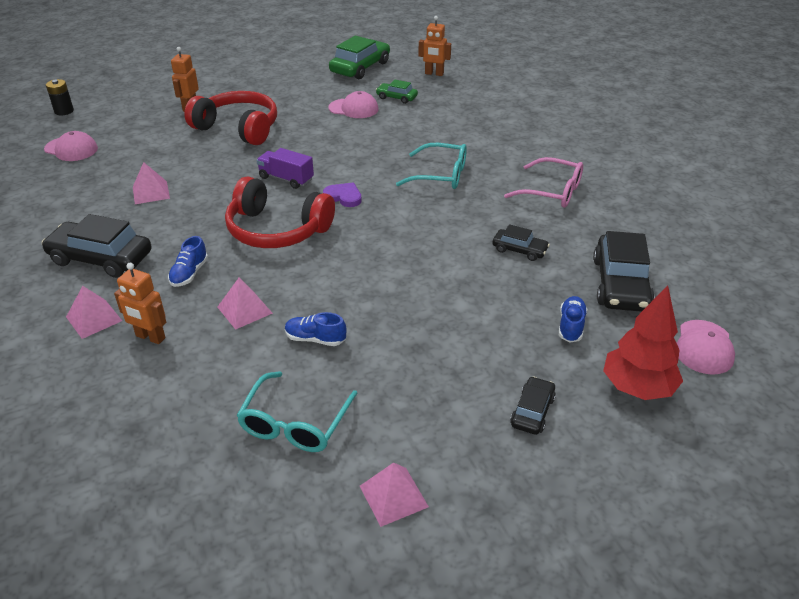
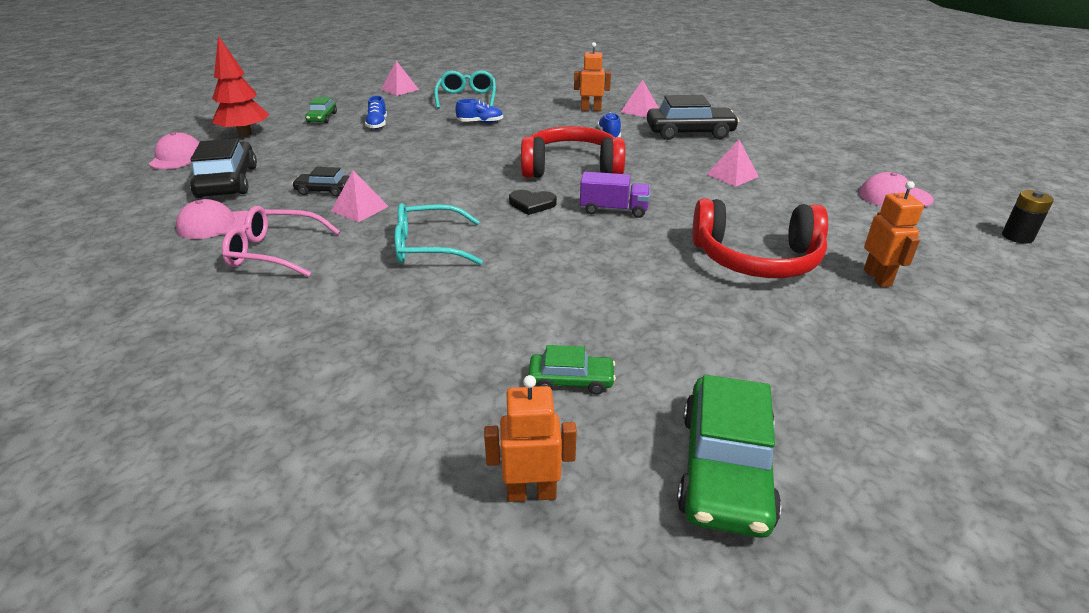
camera: 160 degrees right, 5 degrees down
pink pyramid [217,277,273,330] -> pink pyramid moved to [331,170,389,222]
purple heart [323,183,362,207] -> black heart [509,190,557,215]
pink cap [328,91,379,118] -> pink cap moved to [176,199,249,239]
black car [510,376,556,435] -> green car [305,97,337,123]
blue shoe [559,296,587,343] -> blue shoe moved to [365,96,387,129]

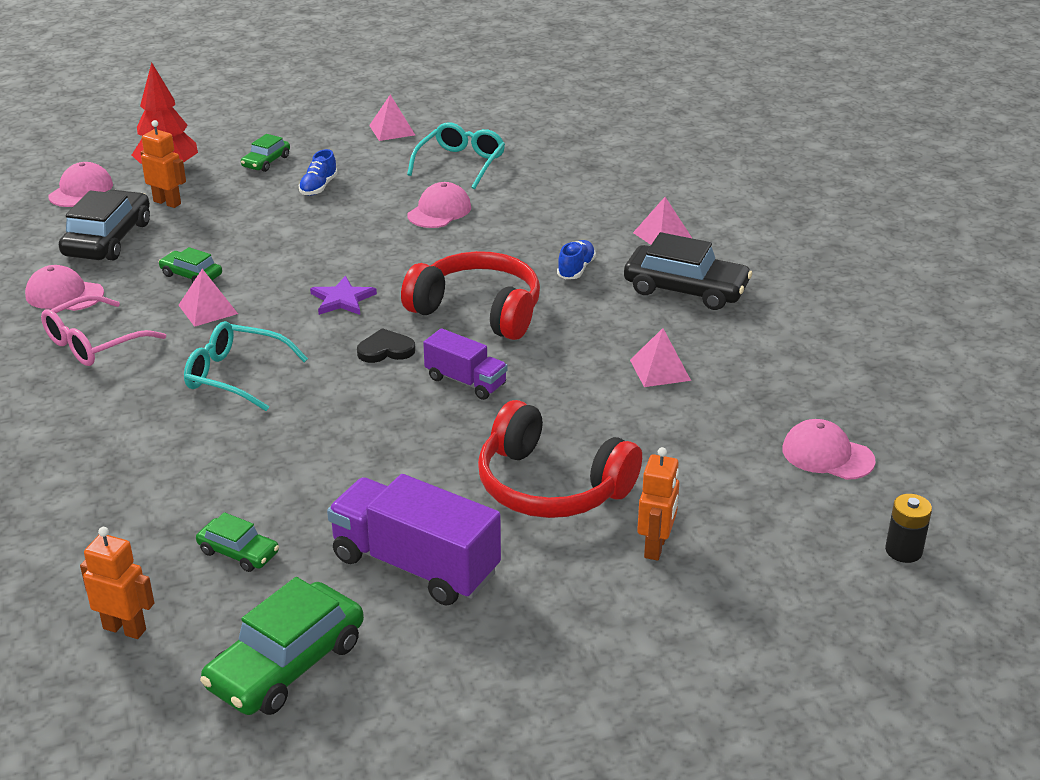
camera: 25 degrees right, 0 degrees up
pink glasses [222,206,340,277] -> pink glasses turned 75 degrees counterclockwise [41,295,166,366]
black car [292,167,349,197] -> green car [159,247,222,283]
blue shoe [455,99,503,123] -> pink cap [407,182,471,228]
black heart [509,190,557,215] -> black heart turned 135 degrees clockwise [357,328,415,363]
orange robot [574,42,611,111] -> orange robot moved to [140,120,186,208]
none -> purple star [310,276,377,315]
none -> purple truck [327,474,501,605]

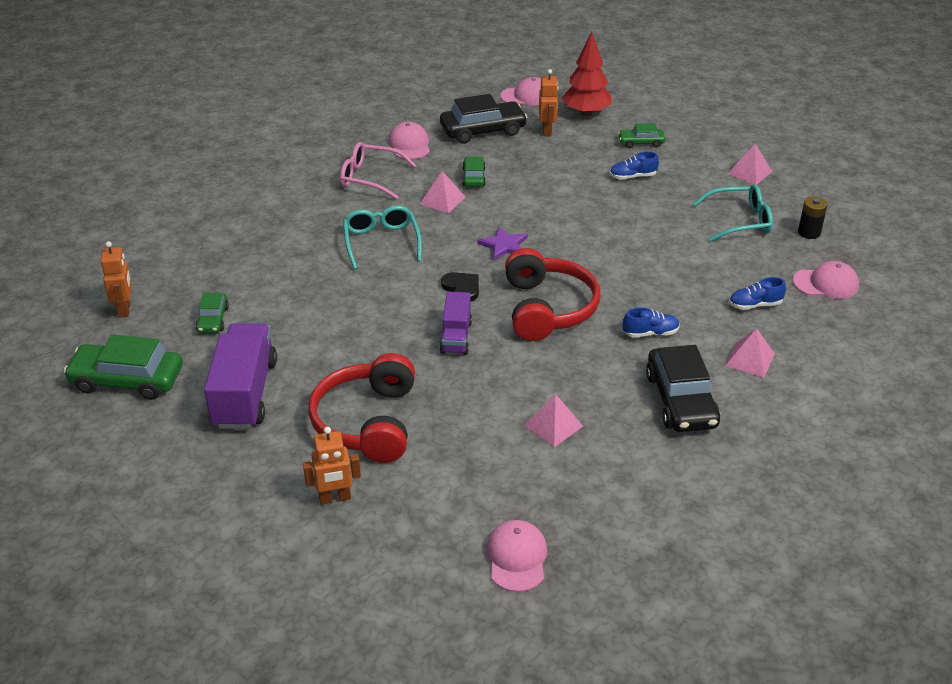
camera: 60 degrees right, 5 degrees up
pink cap [407,182,471,228] -> pink cap moved to [793,261,859,299]
black battery [885,494,932,563] -> black battery moved to [798,196,827,239]
none -> blue shoe [729,277,786,310]

